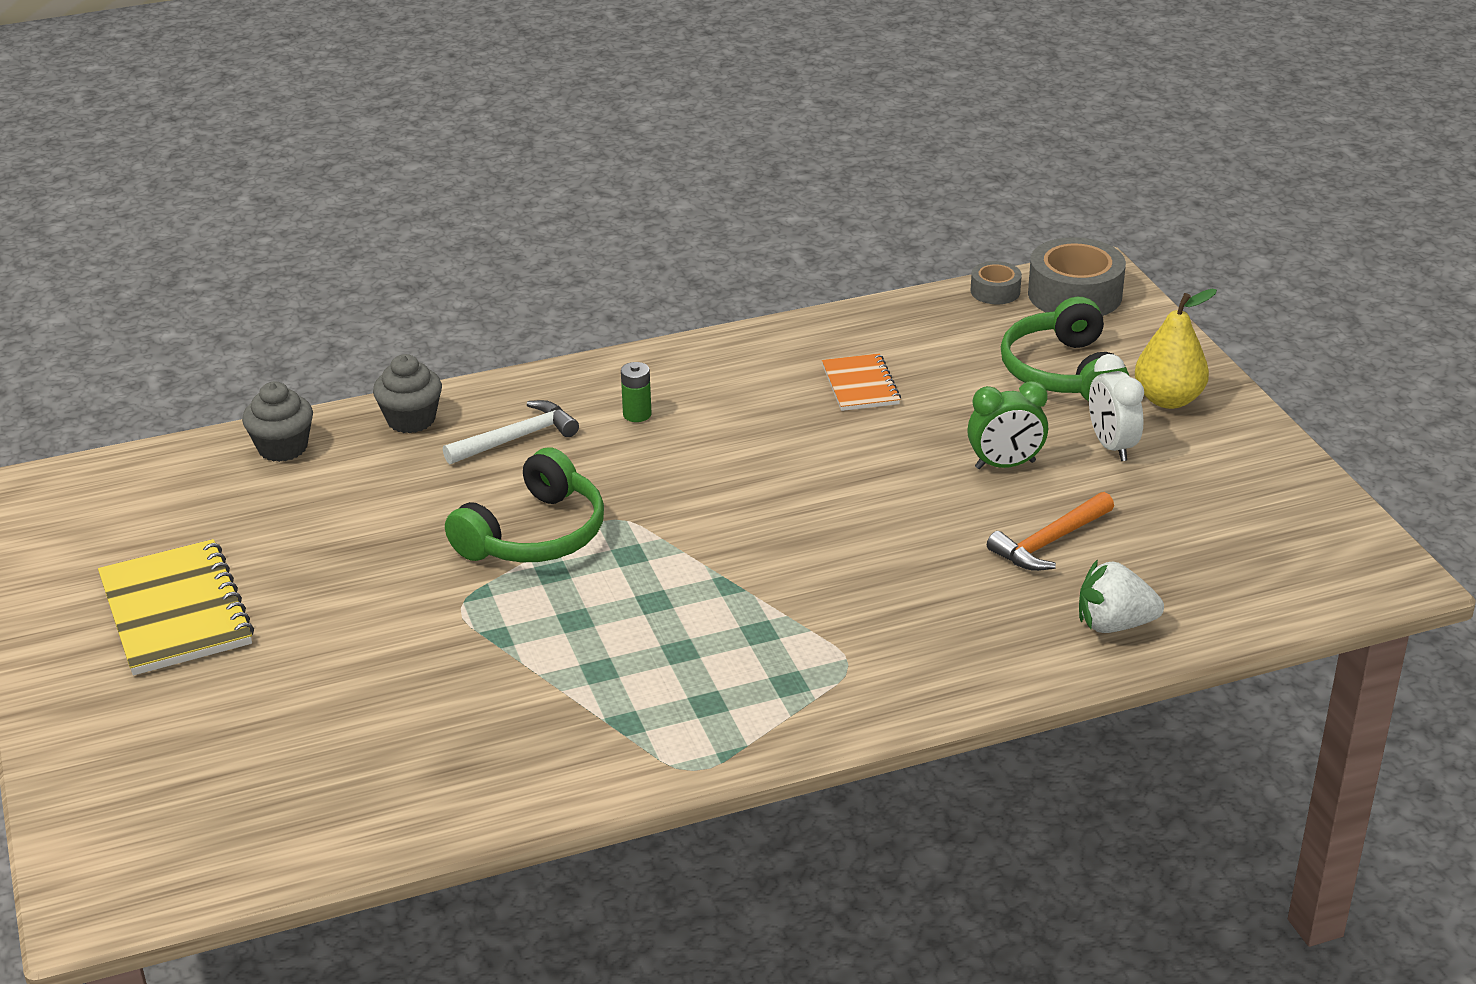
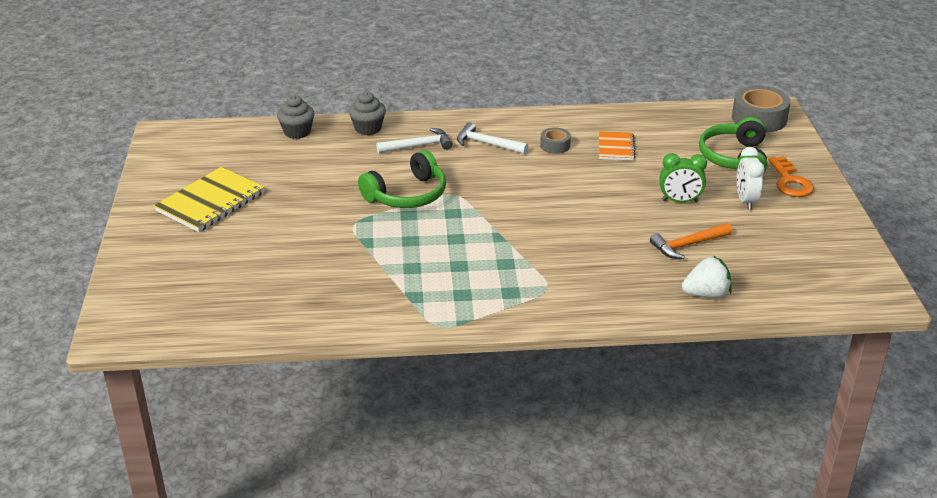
camera: 15 degrees right, 0 degrees up
yellow notebook [98,539,254,675] -> yellow notebook turned 45 degrees clockwise [154,167,264,232]
green battery [621,362,652,422] -> white hammer [457,122,528,154]
grey tape [971,261,1022,304] -> grey tape moved to [540,127,571,154]
white strawberry [1079,559,1164,633] -> white strawberry turned 150 degrees clockwise [682,256,732,298]
yellow pear [1135,289,1217,409] -> orange key [768,156,814,197]

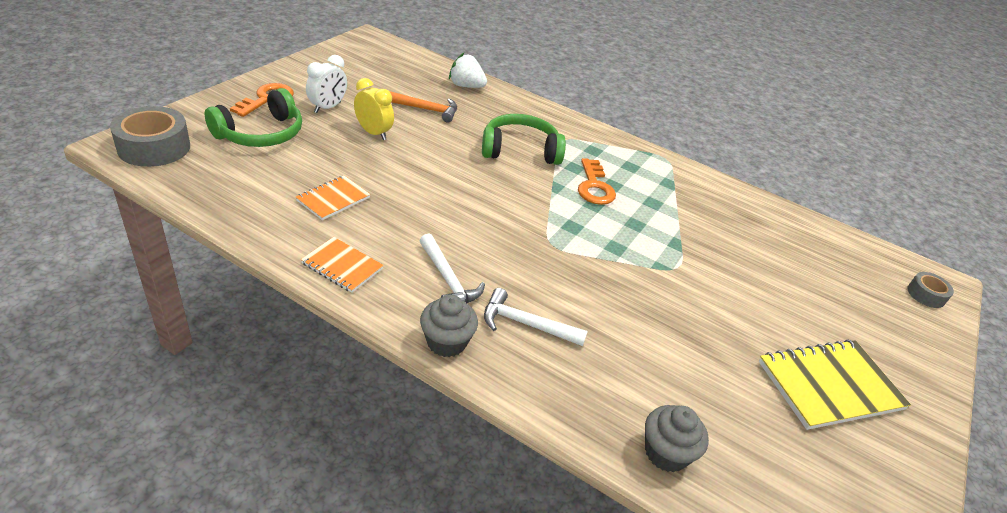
camera: 150 degrees left, 5 degrees up
grey cupcake [349,92,386,135] -> grey cupcake moved to [420,295,478,357]
green headphones [358,150,446,208] -> green headphones moved to [482,114,566,165]
grey tape [540,127,571,154] -> grey tape moved to [907,272,954,308]
green clock [660,153,707,202] -> yellow clock [354,78,394,140]
none -> orange notebook [301,237,384,293]
none -> orange key [578,158,616,205]

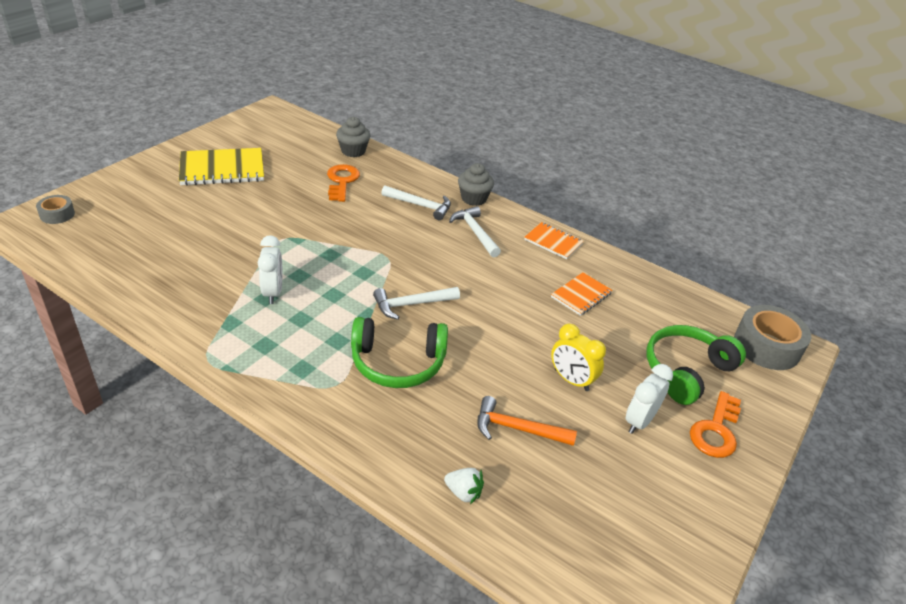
camera: 175 degrees left, 0 degrees up
white strawberry [449,53,487,88] -> white strawberry [444,468,484,504], size x0.66
orange key [578,158,616,205] -> orange key moved to [327,164,360,202]
none -> white clock [258,235,283,304]
none -> white hammer [373,287,460,320]

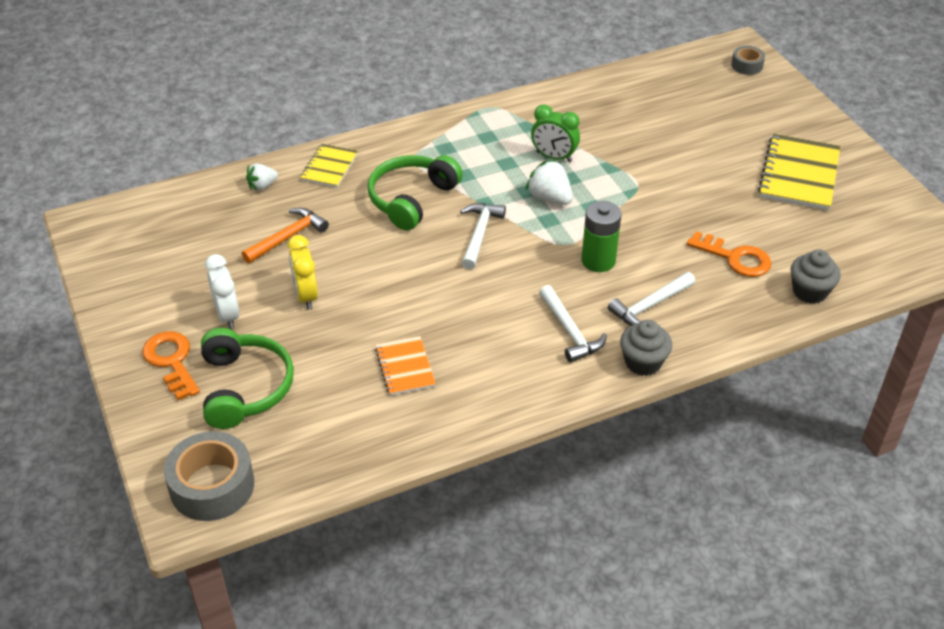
camera: 125 degrees right, 5 degrees up
white clock [258,235,283,304] -> green clock [531,105,580,162]
white hammer [449,206,501,257] -> white hammer turned 60 degrees clockwise [539,285,607,363]
orange notebook [524,222,584,259] -> none
yellow clock [551,324,606,391] -> yellow clock turned 90 degrees counterclockwise [288,235,318,310]
none -> yellow notebook [300,144,358,188]
none -> white strawberry [525,159,573,205]
none -> green battery [581,201,622,272]

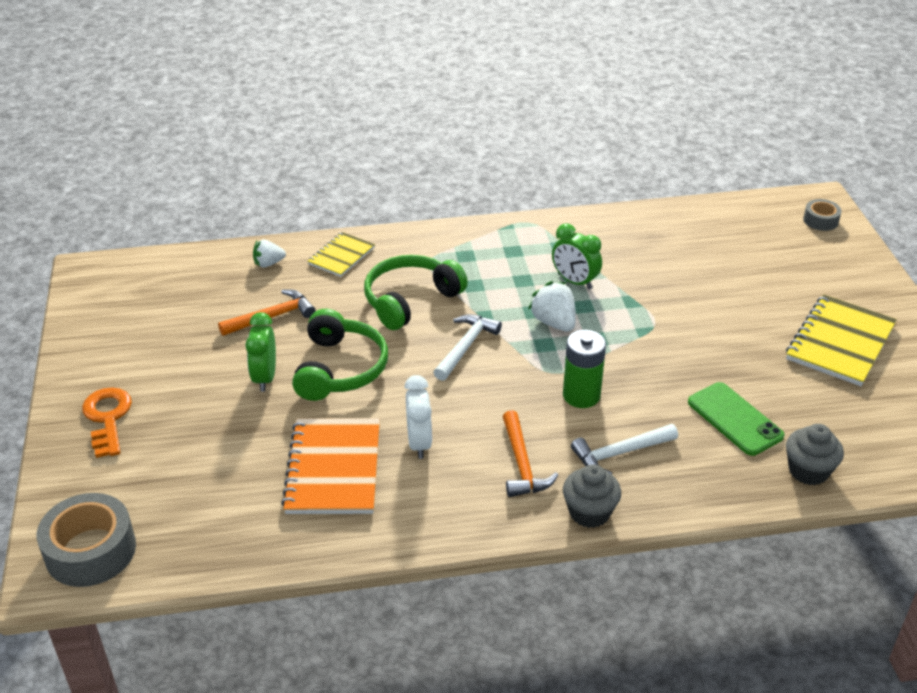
camera: 15 degrees right, 5 degrees down
green headphones [201,328,294,429] -> green headphones moved to [292,309,388,401]
white clock [205,254,240,329] -> white clock moved to [404,375,432,459]
yellow clock [288,235,318,310] -> green clock [245,312,276,392]
orange notebook [375,336,436,396] -> orange notebook [281,418,380,514], size x1.72
white hammer [539,285,607,363] -> orange hammer [503,410,558,497]
orange key [687,231,772,277] -> green phone [688,382,785,456]

